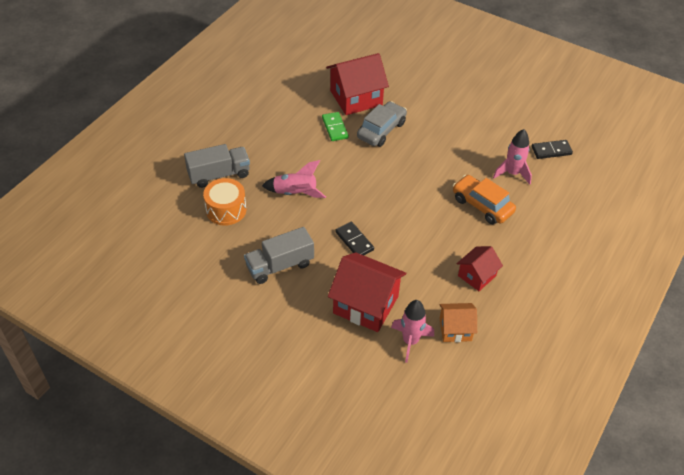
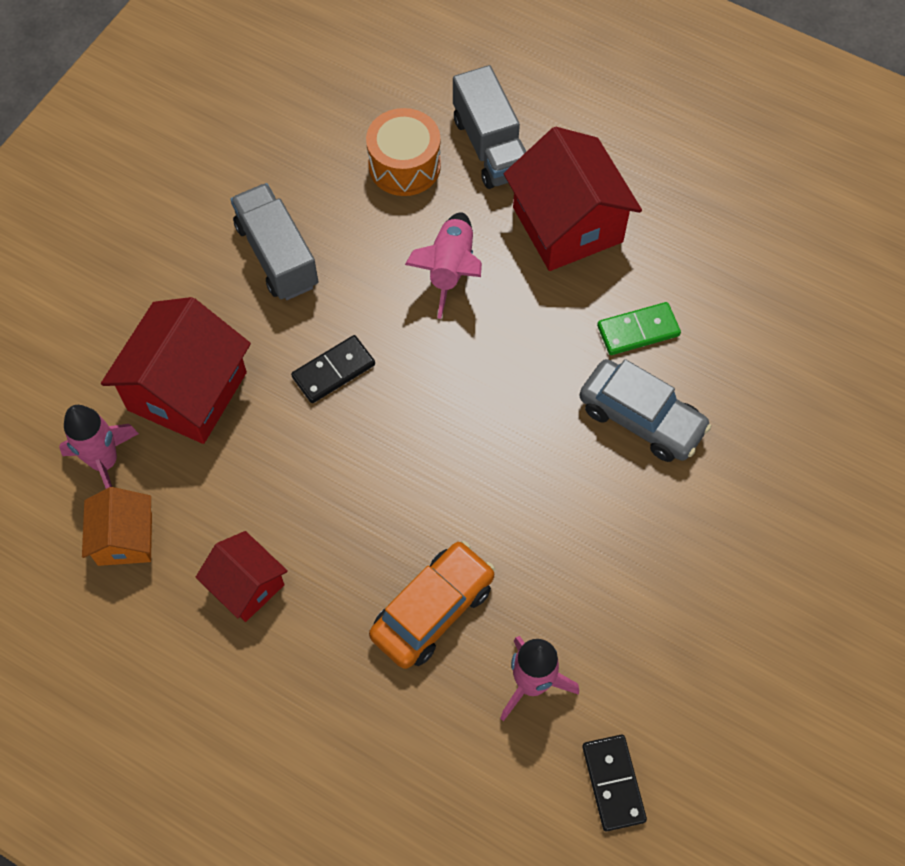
camera: 90 degrees right, 15 degrees up
red house [326,53,389,115] -> red house moved to [504,127,642,271]

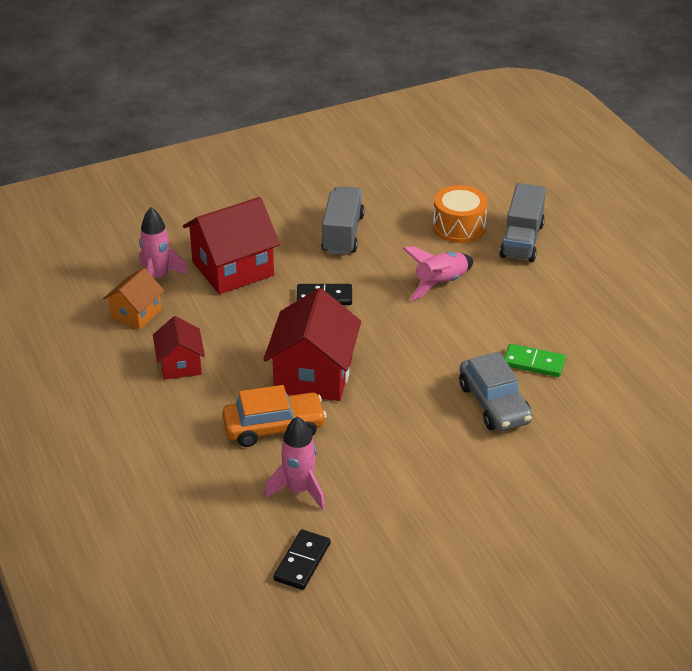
camera: 35 degrees right, 25 degrees down
red house [504,127,642,271] -> red house moved to [263,288,361,401]

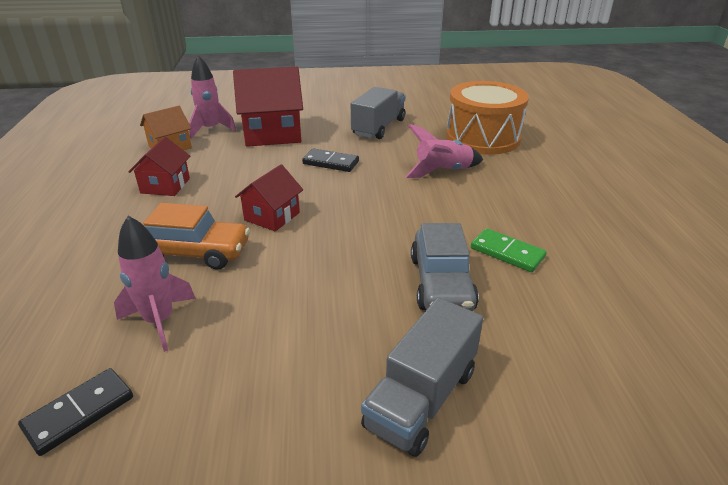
camera: 20 degrees right, 5 degrees down
red house [263,288,361,401] -> red house [235,164,303,231], size x0.57
orange drum [433,185,488,243] -> orange drum [446,81,529,155], size x1.53
grey truck [499,183,546,262] -> grey truck moved to [361,298,483,457]

